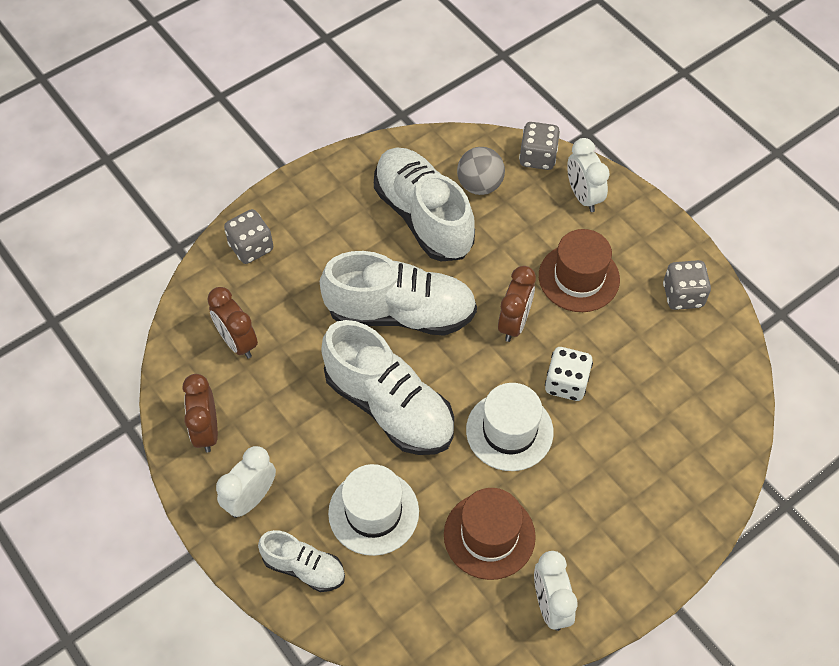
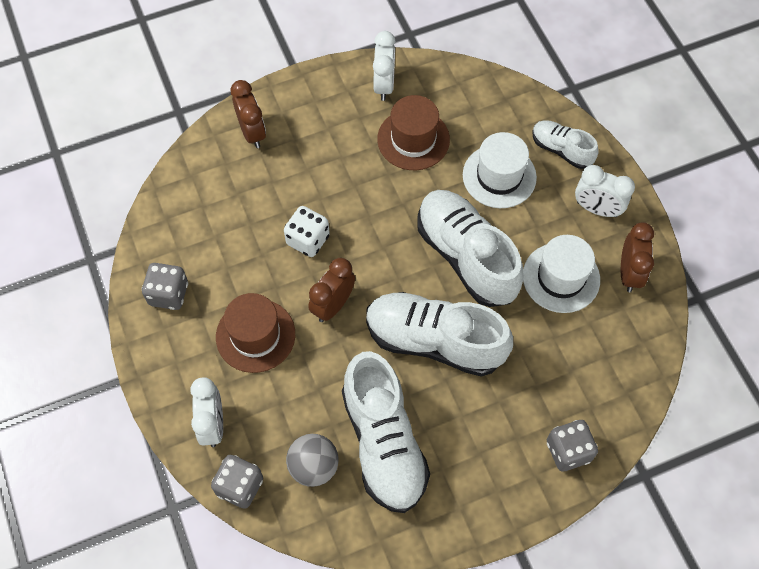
camera: 165 degrees left, 5 degrees up
brown clock [207,287,258,359] -> brown clock moved to [231,80,266,148]
white clock [216,446,276,518] -> white clock turned 60 degrees clockwise [575,165,635,217]
white hat [466,383,554,471] -> white hat moved to [523,235,600,313]

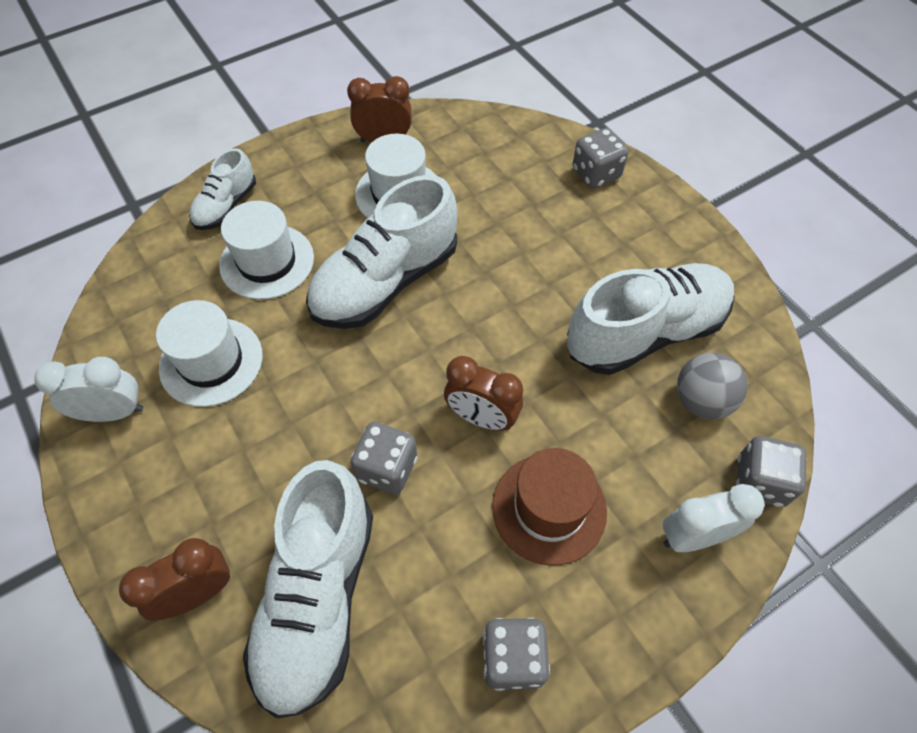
camera: 100 degrees left, 5 degrees down
white dice [284,206,330,257] -> grey dice [350,422,417,494]
white shoe [366,292,513,377] -> white shoe moved to [243,460,373,718]
brown hat [377,95,450,170] -> white hat [156,300,263,407]
white clock [575,165,635,217] -> none

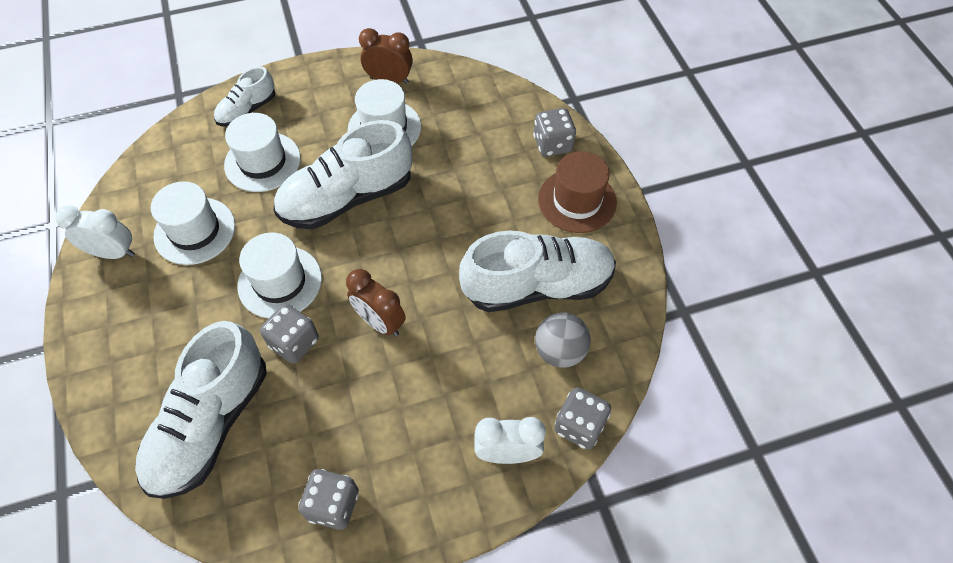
camera: 15 degrees right, 0 degrees up
brown clock [119,538,230,621] -> none
brown hat [492,448,607,566] -> brown hat moved to [538,151,617,233]
none -> white hat [238,232,322,319]

